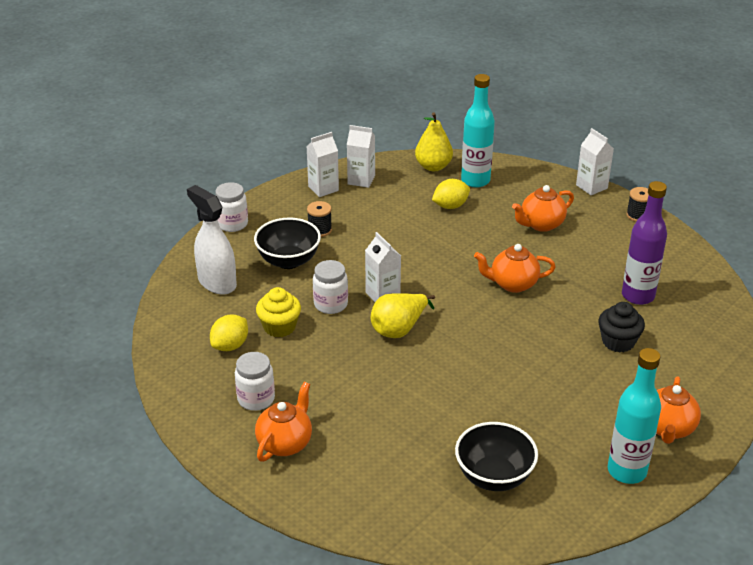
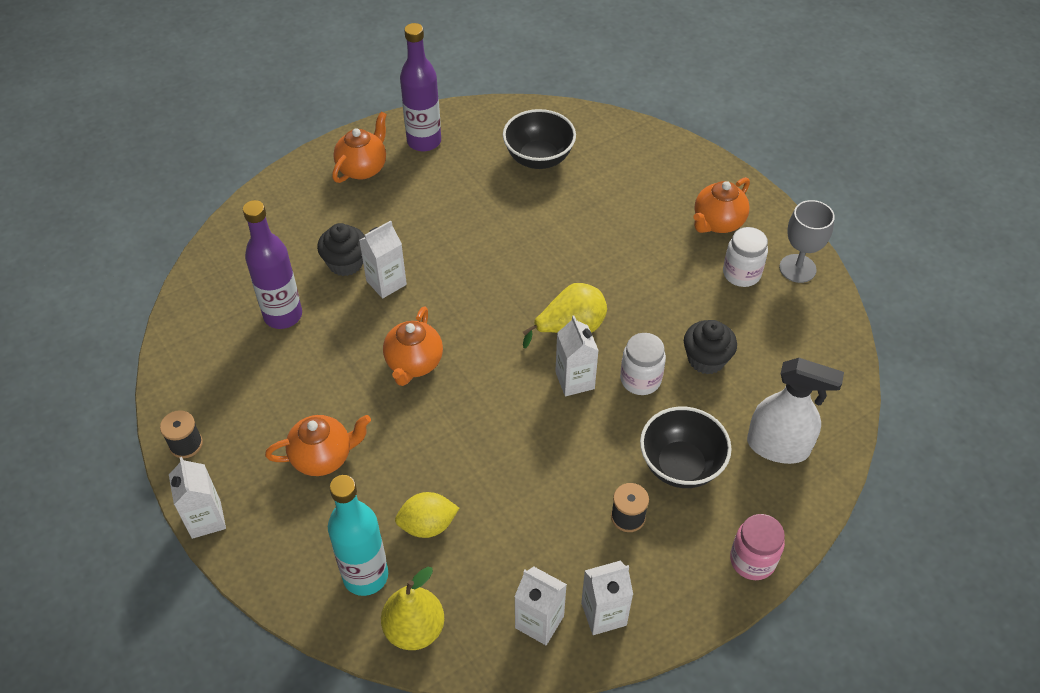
camera: 165 degrees left, 15 degrees up
white spray bottle [187,185,237,294] -> white spray bottle turned 45 degrees counterclockwise [747,358,844,464]
yellow lemon [210,314,248,351] -> none
white jar [215,182,248,232] -> pink jar [730,514,785,580]
yellow cupcake [256,287,301,337] -> black cupcake [684,320,737,374]
orange teapot [474,244,556,293] -> orange teapot turned 90 degrees clockwise [383,306,443,386]
turquoise bottle [608,348,661,484] -> purple bottle [400,23,441,151]
none -> white carton [359,220,407,298]
none -> grey goblet [779,200,835,283]

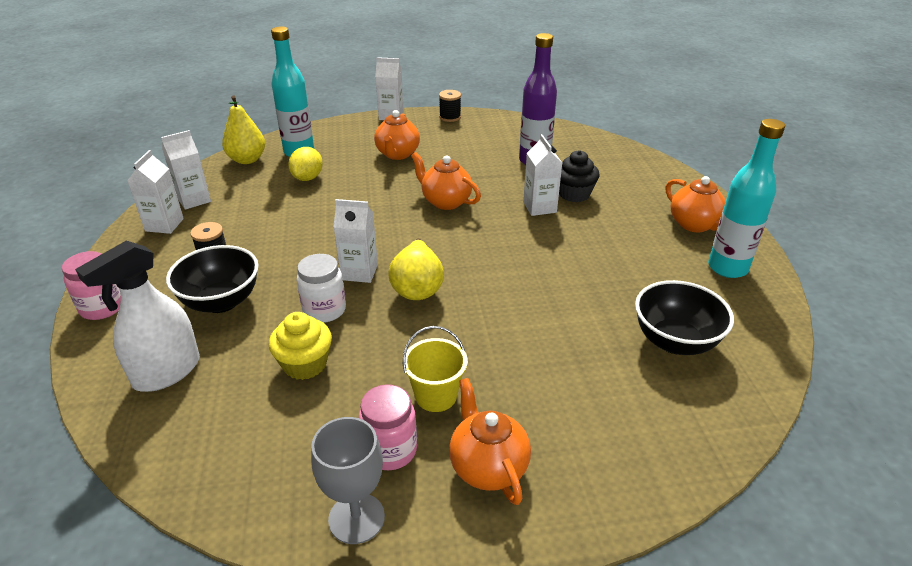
camera: 115 degrees right, 15 degrees down
purple bottle [400,23,441,151] -> turquoise bottle [708,119,785,278]
black cupcake [684,320,737,374] -> yellow cupcake [269,312,332,380]
white jar [723,227,768,287] -> pink jar [359,385,417,470]
none -> yellow bucket [403,326,468,412]

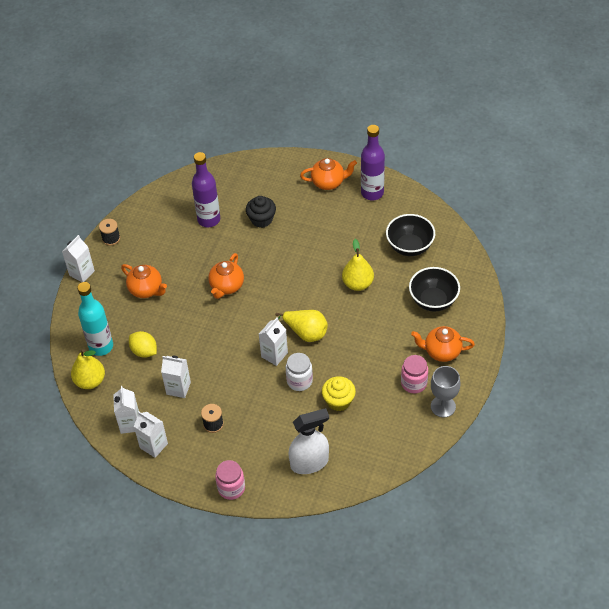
camera: 60 degrees left, 15 degrees up
white spray bottle [75,241,200,392] -> white spray bottle turned 90 degrees counterclockwise [289,408,329,474]
black bowl [166,245,258,313] -> black bowl moved to [409,267,460,312]
yellow bucket [403,326,468,412] -> none
orange teapot [411,152,481,210] -> orange teapot turned 45 degrees counterclockwise [208,253,244,299]
white carton [523,134,562,216] -> white carton moved to [161,356,191,398]
turquoise bottle [708,119,785,278] -> purple bottle [361,125,385,200]
none -> yellow pear [342,239,374,291]

